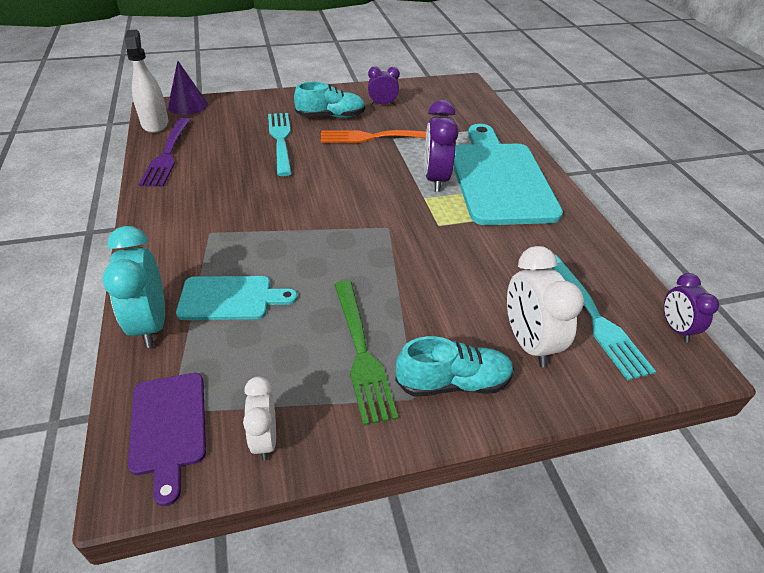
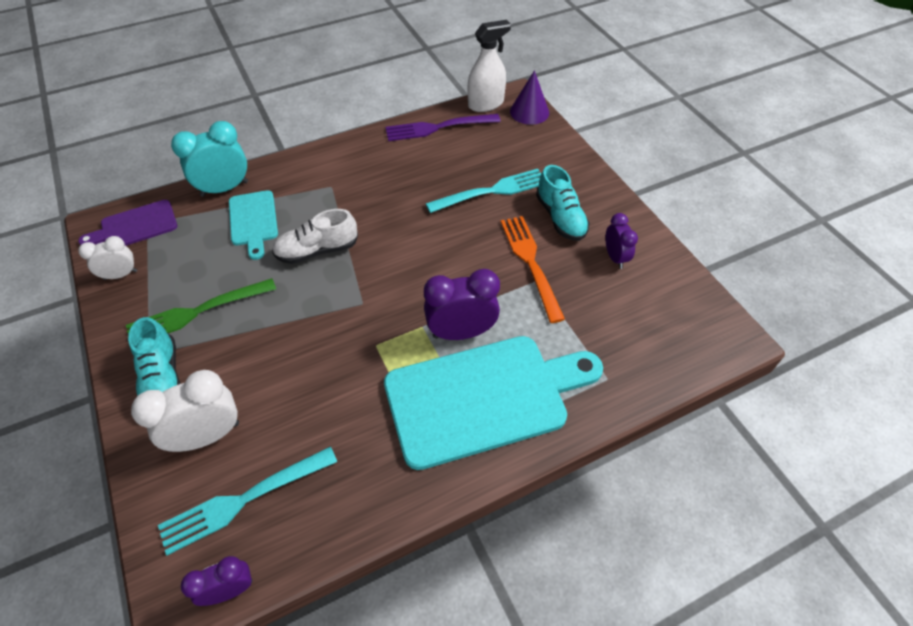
camera: 80 degrees right, 10 degrees up
none -> white shoe [272,209,358,264]

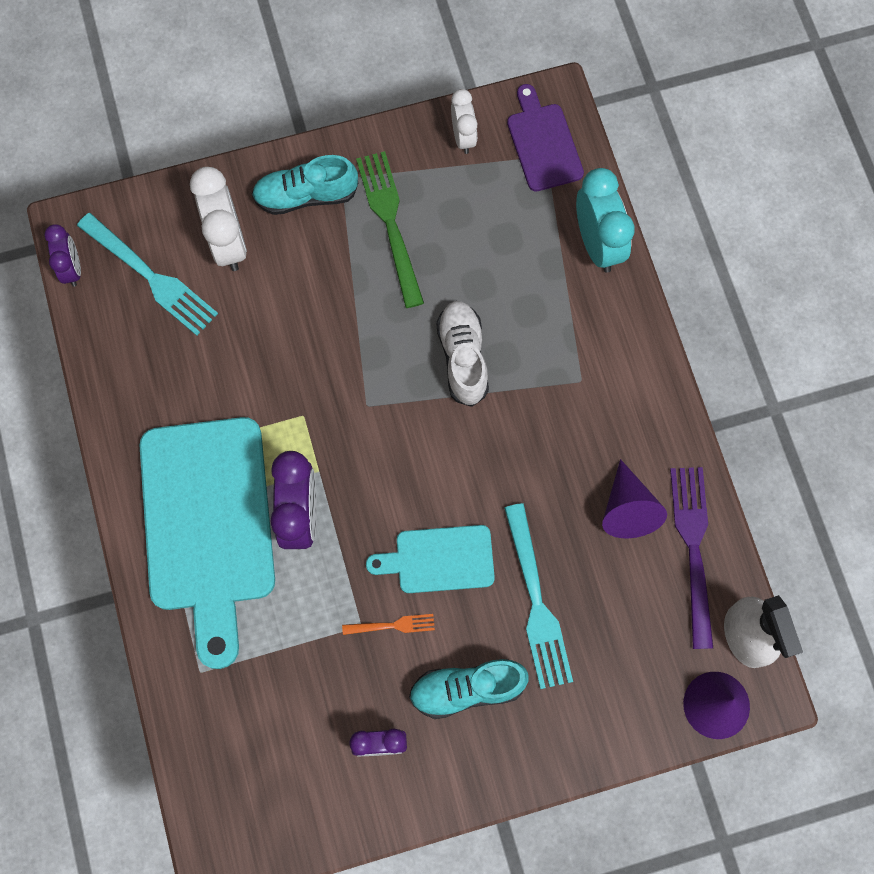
camera: 100 degrees right, 20 degrees up
turquoise fork [158,447,337,555] -> turquoise fork turned 150 degrees clockwise [77,213,218,336]
turquoise cutting board [229,190,278,260] -> turquoise cutting board moved to [366,525,495,593]
orange fork [501,216,565,323] -> orange fork [342,614,435,635], size x0.49
none -> purple cone [602,459,667,538]

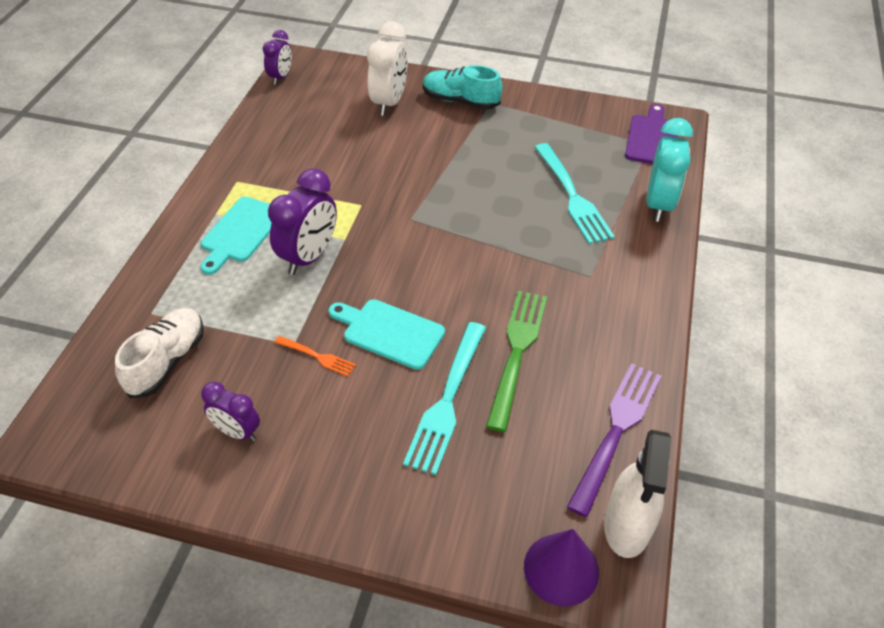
camera: 30 degrees right, 25 degrees down
turquoise fork [77,213,218,336] -> turquoise fork moved to [535,143,615,244]
turquoise cutting board [139,417,275,669] -> turquoise cutting board [200,197,272,275], size x0.51
green fork [356,151,424,308] -> green fork moved to [486,291,547,432]
turquoise shoe [409,659,529,719] -> none
white shoe [436,301,489,407] -> white shoe moved to [115,308,204,398]
white clock [451,89,477,154] -> none
purple cone [602,459,667,538] -> none

